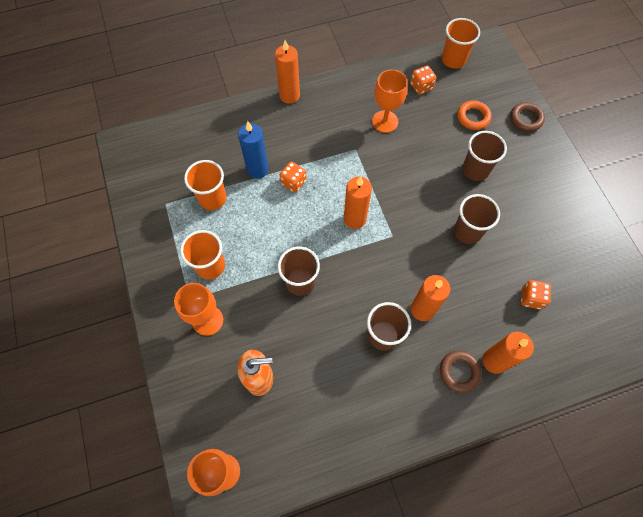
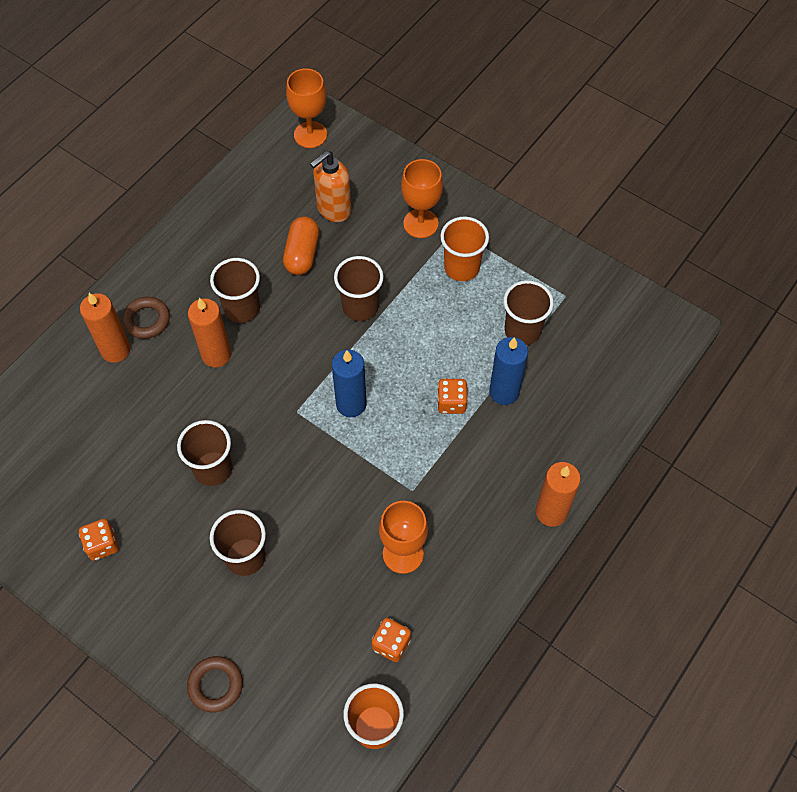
camera: 145 degrees right, 5 degrees down
orange cup [184,160,226,210] -> brown cup [503,280,554,345]
orange candle [344,176,372,229] -> blue candle [332,350,367,417]
orange ring [457,101,491,130] -> none
orange dice [521,280,551,309] -> orange dice moved to [79,519,119,561]
none -> orange capsule [283,216,319,275]

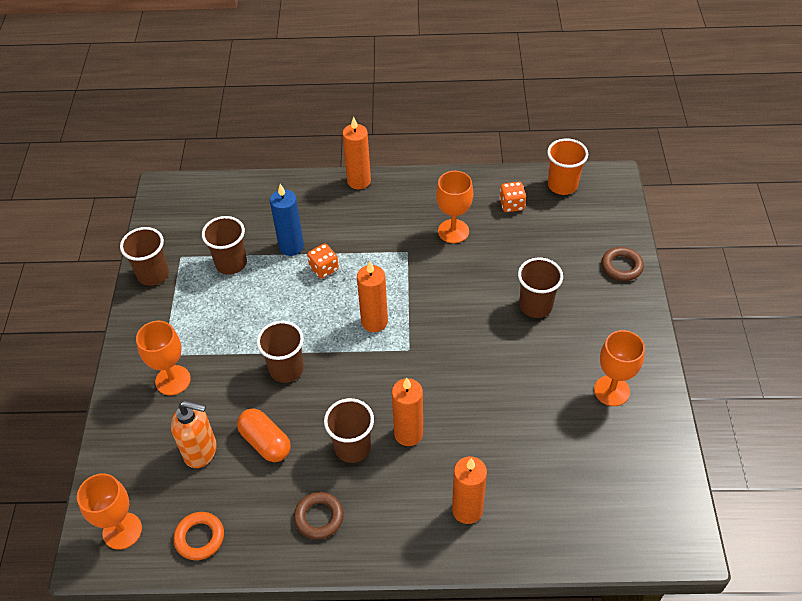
camera: 125 degrees left, 10 degrees down
orange dice [79,519,119,561] -> orange goblet [594,330,645,406]
brown ring [122,297,170,339] -> brown ring moved to [294,492,343,539]
brown cup [177,420,232,486] -> brown cup moved to [120,227,169,286]
orange capsule [283,216,319,275] -> orange capsule turned 75 degrees clockwise [237,408,291,462]
blue candle [332,350,367,417] -> orange candle [357,261,388,332]
orange cup [440,217,489,281] -> none
none -> orange ring [173,512,224,560]

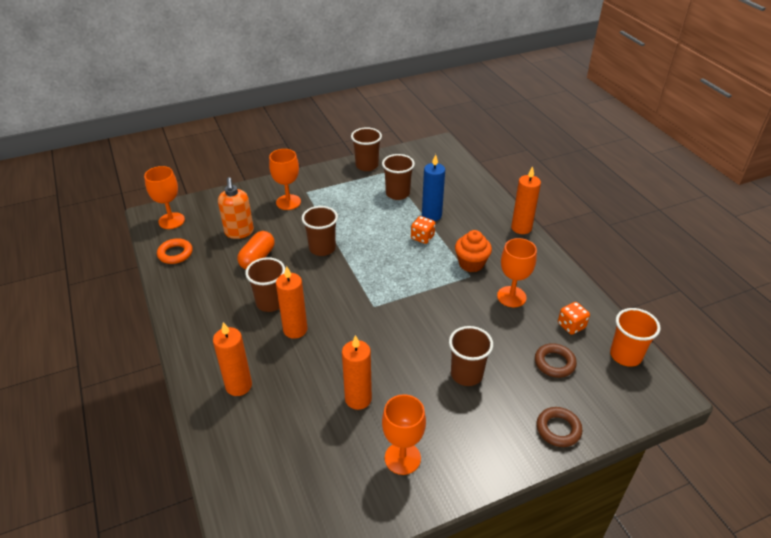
camera: 65 degrees right, 10 degrees down
brown ring [294,492,343,539] -> brown ring moved to [535,343,577,378]
orange candle [357,261,388,332] -> orange candle moved to [342,335,372,410]
none -> orange cupcake [455,230,492,272]

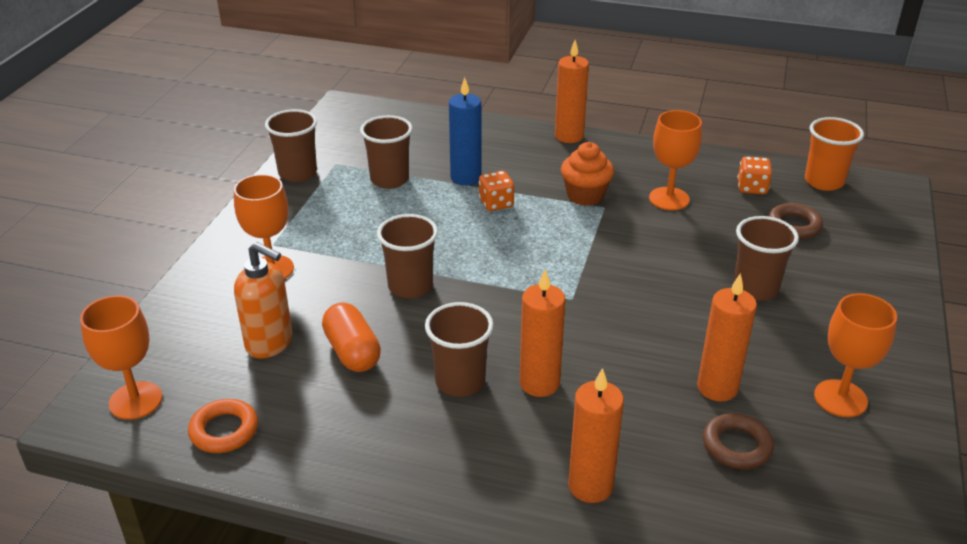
camera: 50 degrees left, 5 degrees down
brown ring [536,407,583,447] -> brown ring moved to [703,413,774,469]

